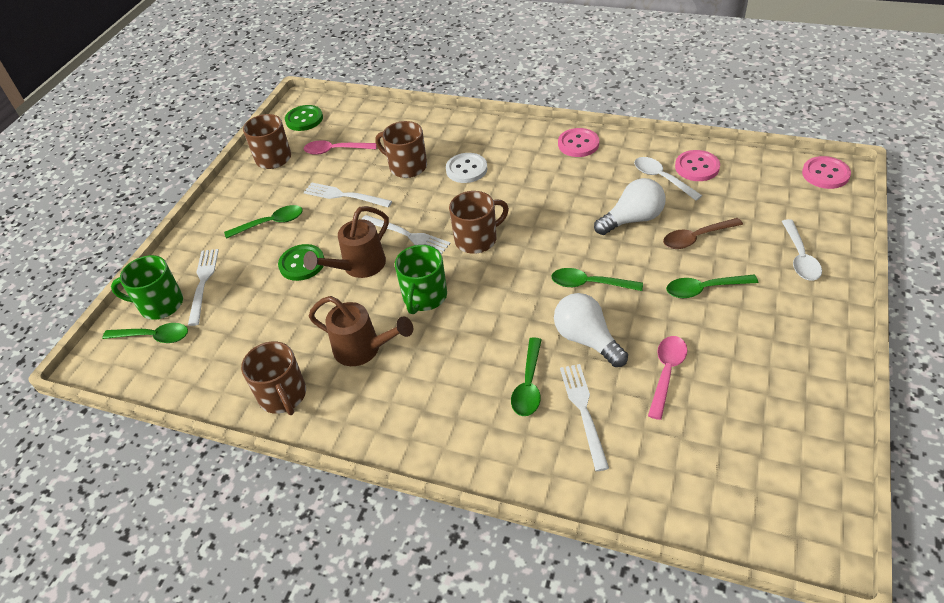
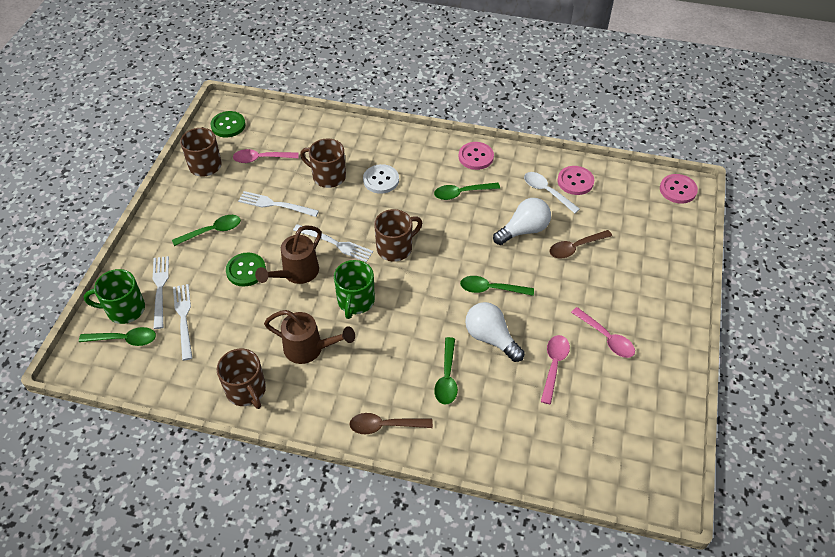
camera: 10 degrees left, 5 degrees up
white fork [560,364,609,471] -> white fork moved to [173,284,192,360]
green spoon [666,274,758,298] -> green spoon moved to [434,183,500,200]
white spoon [782,219,822,281] -> none
none -> brown spoon [349,413,433,434]
none -> pink spoon [571,307,635,358]

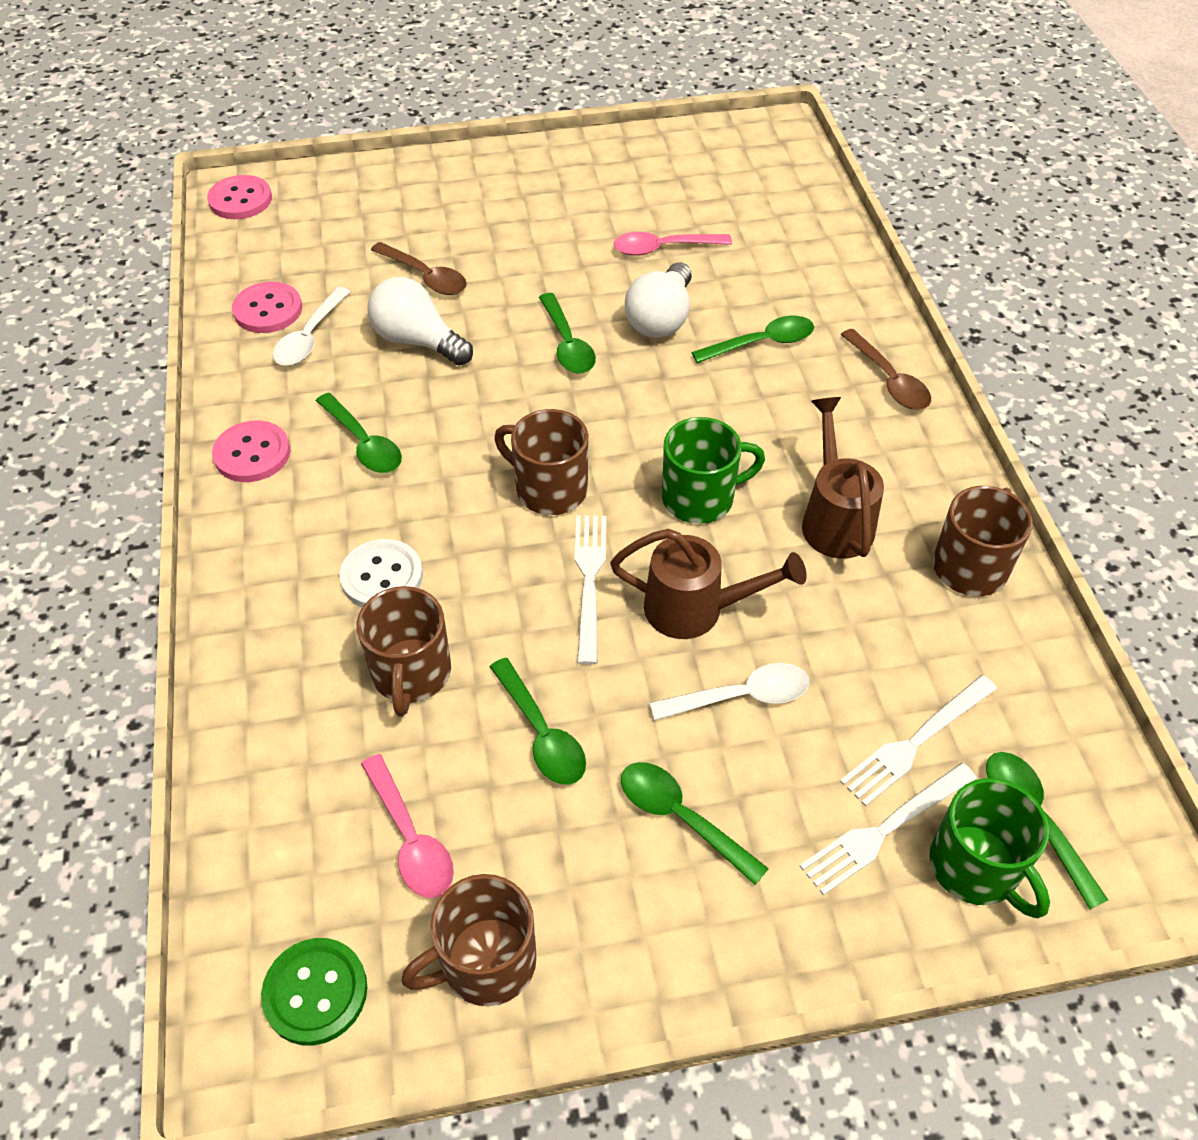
camera: 115 degrees left, 0 degrees up
green button [226,253,266,287] -> white spoon [650,663,809,720]
white fork [238,191,319,217] -> green spoon [490,658,586,785]
pink spoon [571,307,635,358] -> none

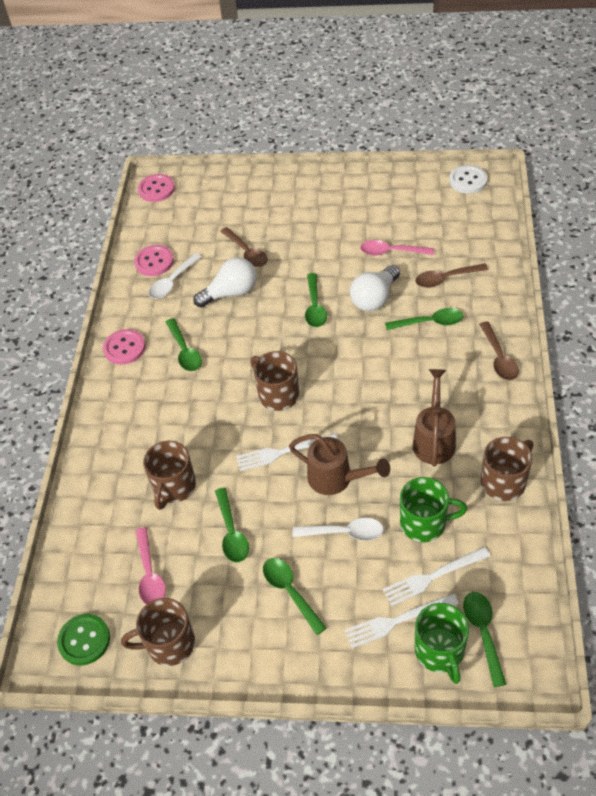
camera: 20 degrees right, 0 degrees up
white button [340,539,423,607] -> white button moved to [449,165,488,194]
white light bulb [368,277,473,366] -> white light bulb turned 105 degrees clockwise [193,257,257,308]
white fork [575,515,606,665] -> white fork turned 120 degrees counterclockwise [236,433,338,471]
green mug [662,417,765,524] -> green mug moved to [400,477,467,542]
none -> brown spoon [415,263,488,288]

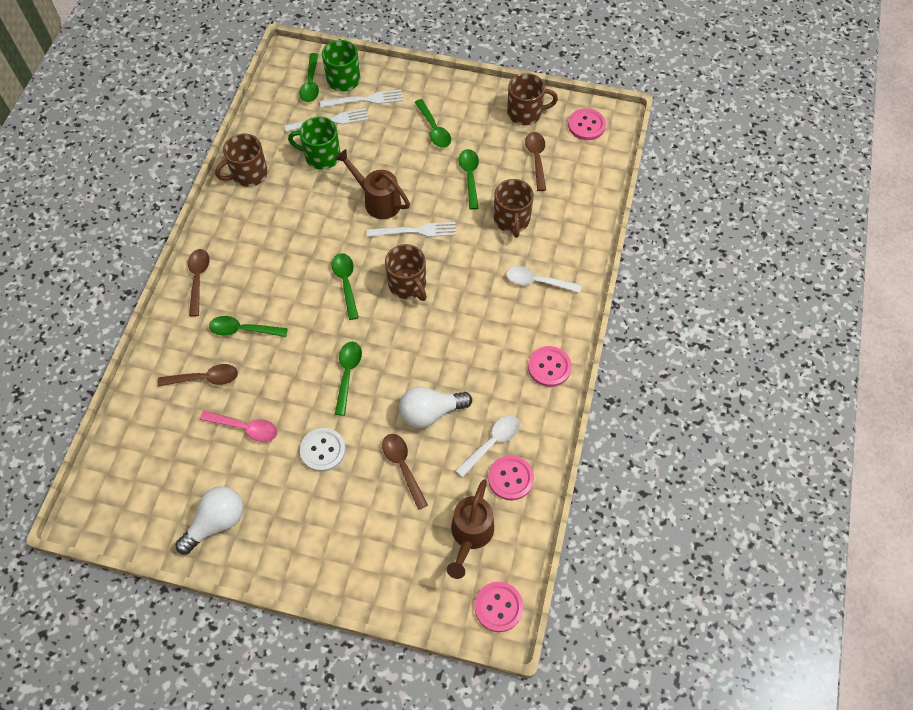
camera: 175 degrees left, 10 degrees up
green button [57,614,110,665] -> pink button [568,108,606,140]
pink spoon [135,527,166,605] -> brown spoon [525,132,546,191]
brown mug [143,441,196,510] -> brown mug turned 150 degrees clockwise [494,179,534,238]
green spoon [166,318,202,371] -> green spoon moved to [332,253,359,320]
white spoon [293,518,384,541] -> white spoon moved to [506,266,582,293]
white light bulb [350,265,400,311] -> white light bulb moved to [175,486,243,554]
brown watering can [412,369,456,466] -> brown watering can moved to [447,479,494,579]
white button [449,165,488,194] -> white button moved to [300,428,346,472]

